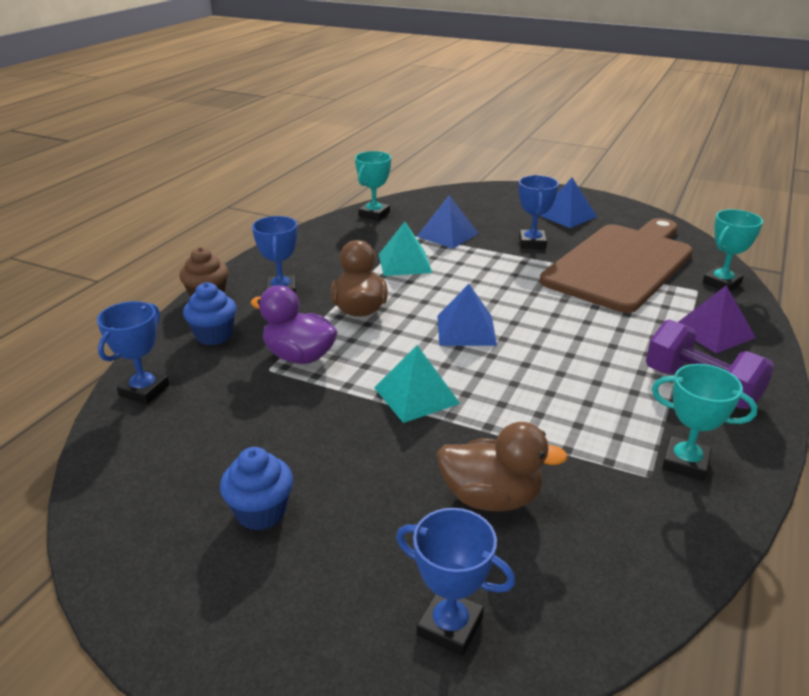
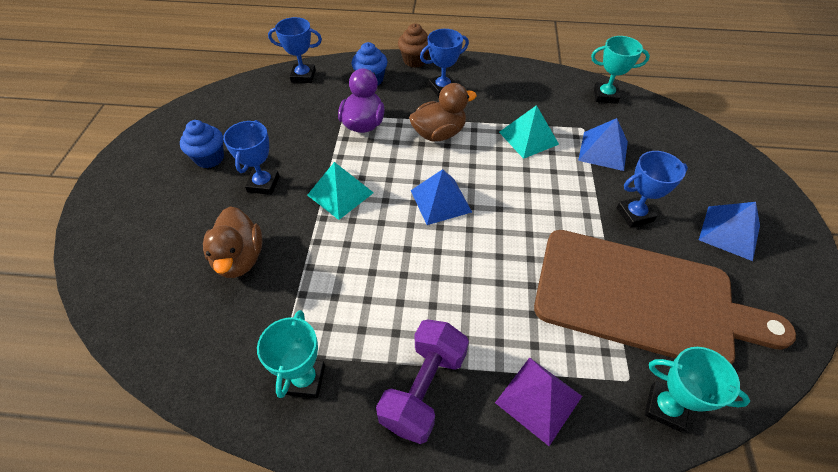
camera: 70 degrees right, 20 degrees up
blue trophy [396,508,515,656] -> blue trophy moved to [223,120,280,195]

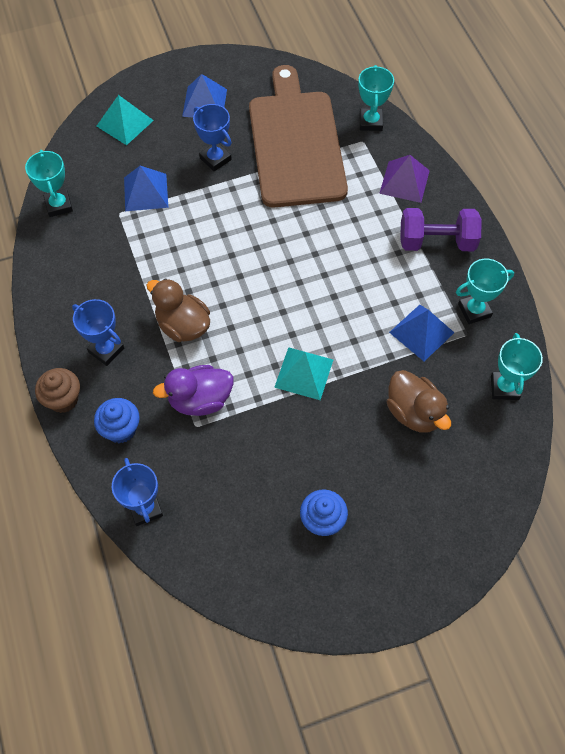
camera: 115 degrees left, 10 degrees up
brown duck [203,206,263,278] -> brown duck turned 90 degrees clockwise [387,370,451,433]
blue trophy [223,120,280,195] -> none
blue pyramid [411,169,472,225] -> blue pyramid moved to [389,305,454,361]
turquoise pyramid [499,105,559,159] -> turquoise pyramid moved to [97,95,154,145]
none -> turquoise trophy [491,333,543,400]

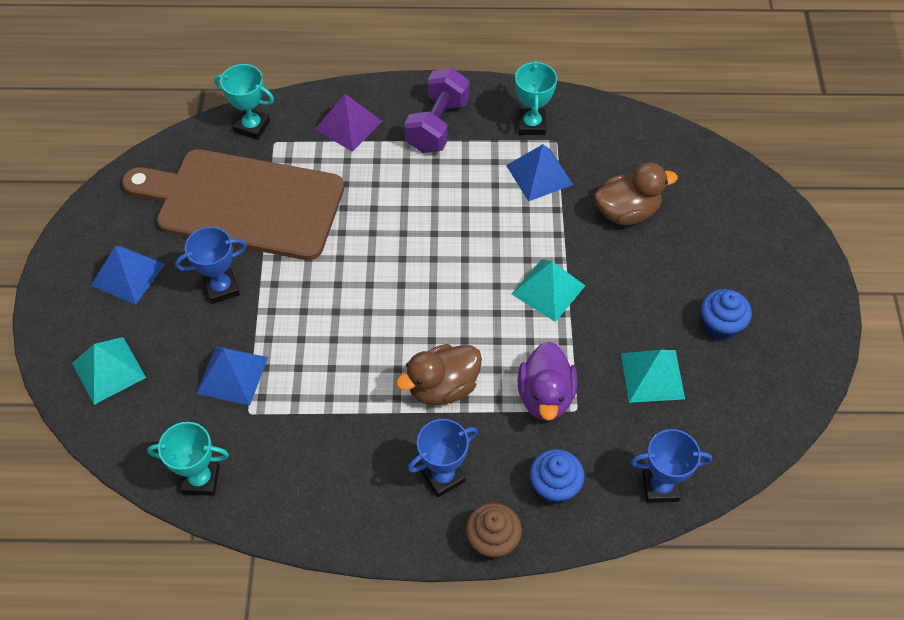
camera: 70 degrees left, 5 degrees down
turquoise trophy [491,333,543,400] -> none
none -> turquoise pyramid [621,350,685,403]

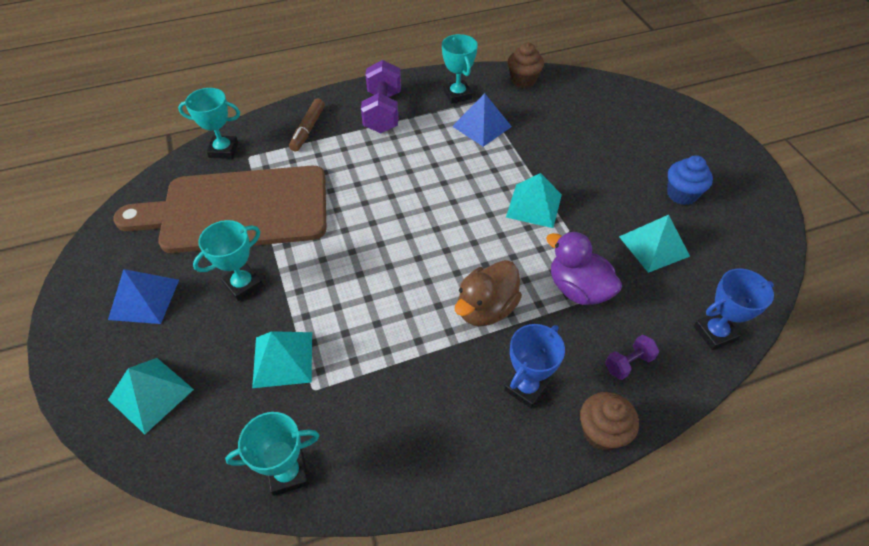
camera: 20 degrees left, 5 degrees down
blue trophy [175,227,247,304] -> turquoise trophy [193,220,263,301]
blue pyramid [196,346,268,406] -> turquoise pyramid [252,331,312,388]
purple pyramid [315,94,383,152] -> brown marker [289,98,325,151]
purple duck [517,341,577,421] -> purple duck turned 150 degrees clockwise [546,231,622,305]
blue cupcake [530,449,585,504] -> purple dumbbell [605,335,659,380]
brown duck [594,162,678,225] -> none
none -> brown cupcake [508,43,544,88]

